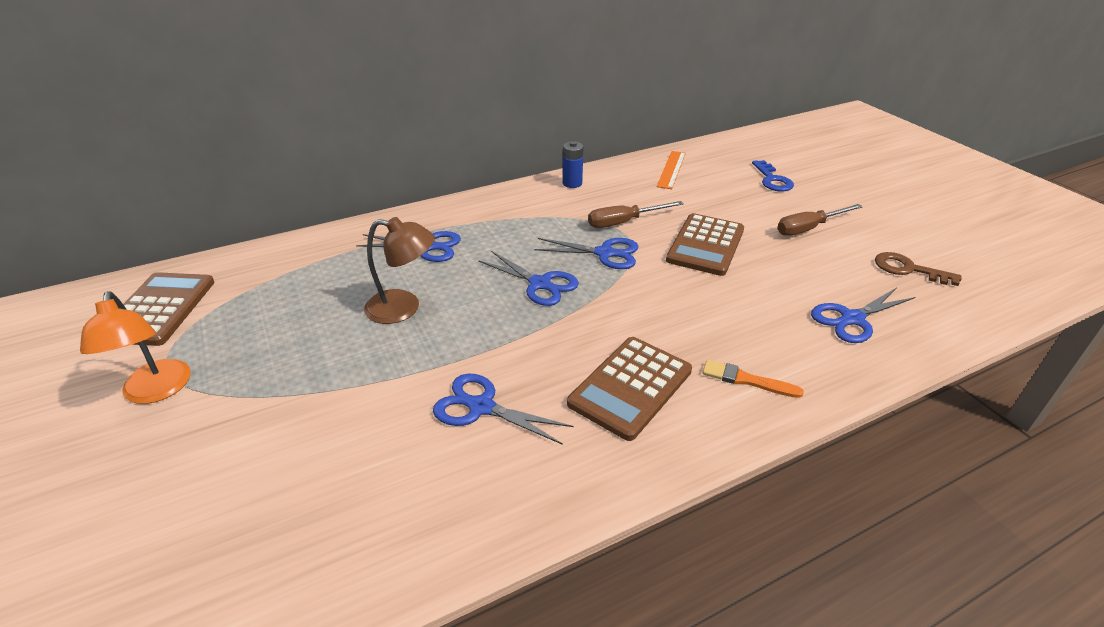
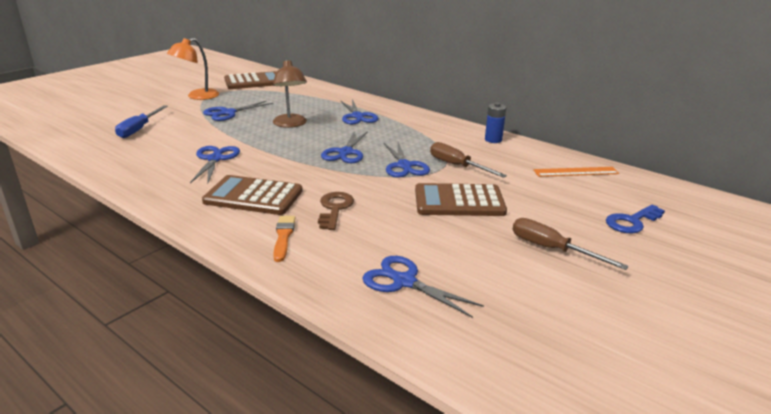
camera: 65 degrees right, 10 degrees down
brown key [875,252,962,286] -> brown key moved to [318,192,354,230]
none -> blue screwdriver [115,105,168,138]
none -> blue scissors [203,101,273,121]

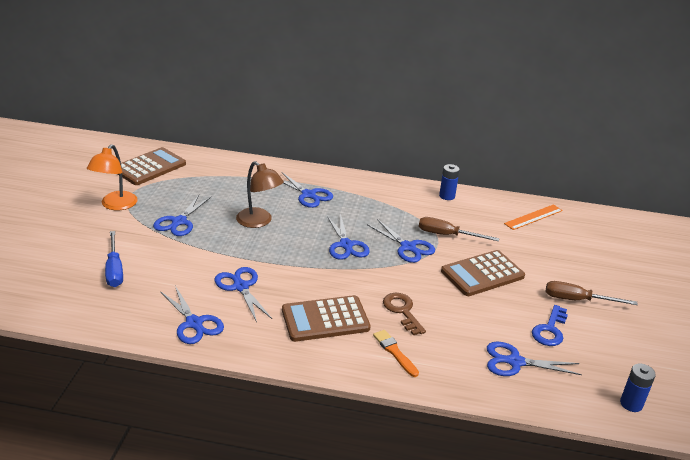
camera: 30 degrees left, 5 degrees up
blue key [606,204,665,233] -> blue key moved to [532,305,568,346]
none -> blue scissors [160,286,224,344]
none -> blue battery [620,364,656,412]

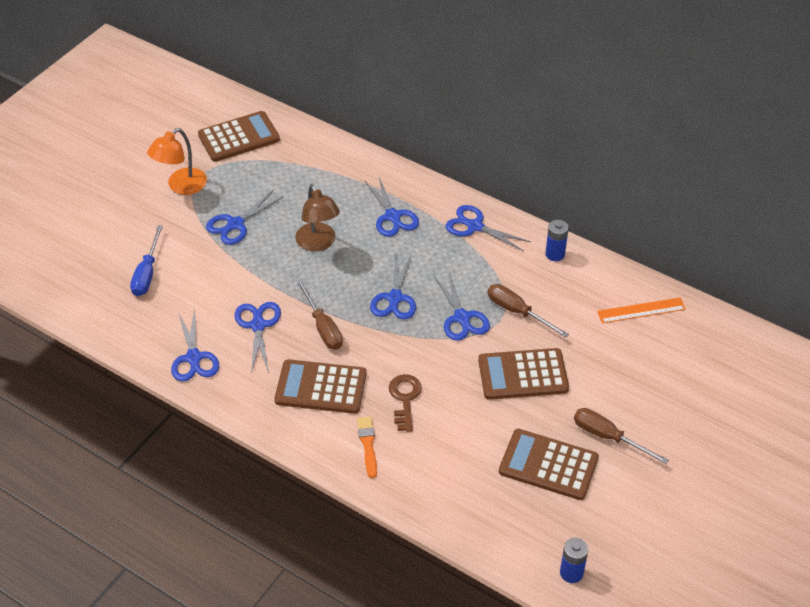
camera: 25 degrees right, 15 degrees up
blue scissors [487,342,582,376] -> blue scissors moved to [446,205,531,251]
blue key [532,305,568,346] -> brown calculator [499,429,599,500]
none -> brown screwdriver [296,280,343,350]

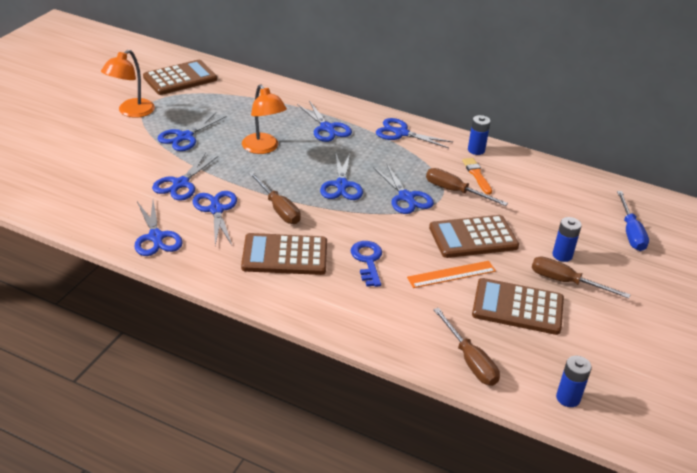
camera: 10 degrees left, 10 degrees down
blue screwdriver [130,225,163,296] -> blue screwdriver moved to [617,191,649,251]
brown lamp [295,184,340,251] -> orange lamp [242,84,287,154]
orange brush [357,416,377,478] -> orange brush moved to [462,158,492,195]
brown key [389,374,422,432] -> blue key [351,241,382,287]
orange ruler [597,297,686,323] -> orange ruler moved to [407,261,496,288]
none -> blue scissors [152,153,218,201]
none -> brown screwdriver [433,308,500,386]
none -> blue battery [552,217,582,262]

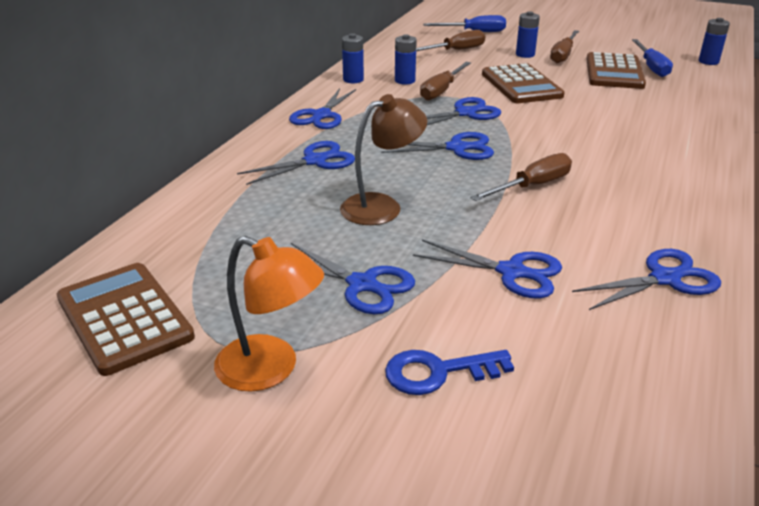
camera: 90 degrees left, 5 degrees down
blue scissors [193,191,237,245] -> none
brown calculator [241,233,327,275] -> none
orange lamp [242,84,287,154] -> brown lamp [340,94,427,225]
blue key [351,241,382,287] -> blue key moved to [385,350,514,395]
orange ruler [407,261,496,288] -> none
brown screwdriver [433,308,500,386] -> brown screwdriver moved to [416,30,485,51]
orange brush [462,158,492,195] -> blue battery [395,34,417,85]
none -> blue screwdriver [632,39,673,77]

